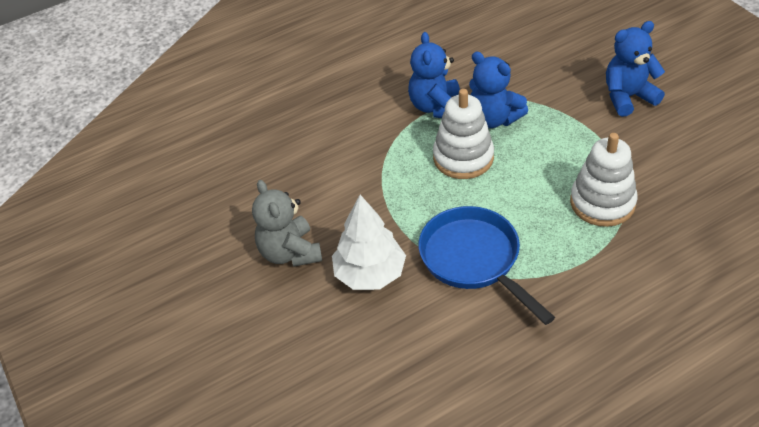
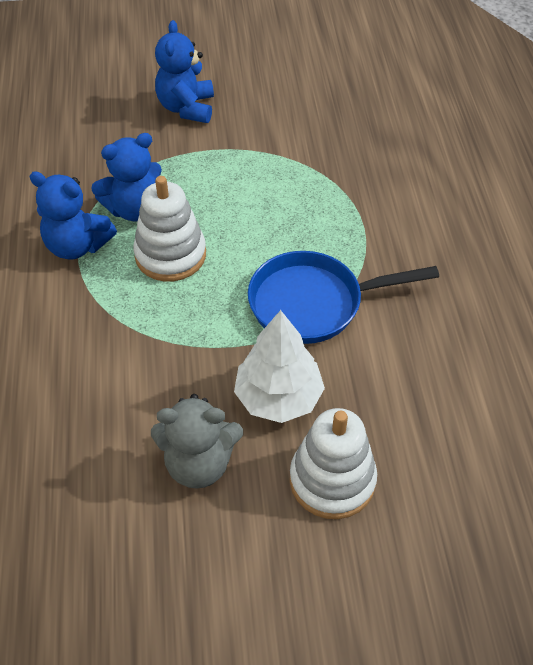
camera: 70 degrees left, 5 degrees up
white stacking toy [570,133,637,227] -> white stacking toy moved to [290,408,377,519]

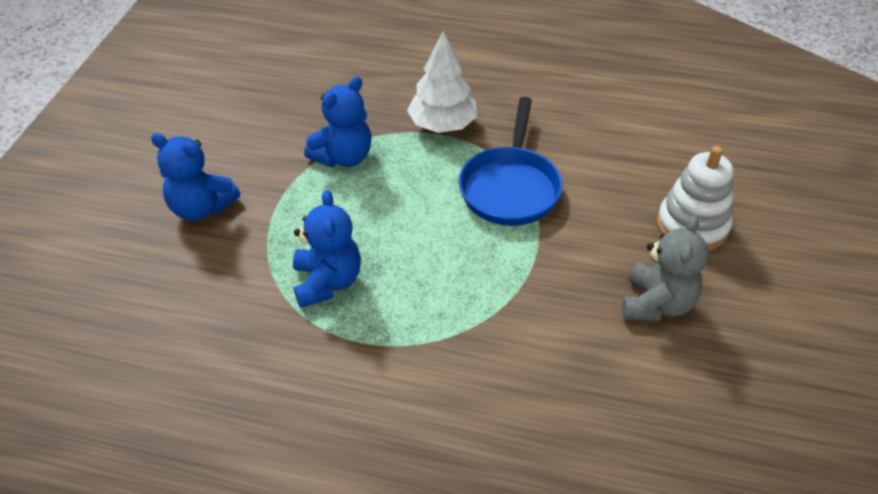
camera: 70 degrees left, 5 degrees down
blue teddy bear [29,171,117,260] -> blue teddy bear moved to [304,76,371,167]
white stacking toy [133,176,206,282] -> none
white tree [234,310,325,423] -> white tree moved to [407,31,477,133]

